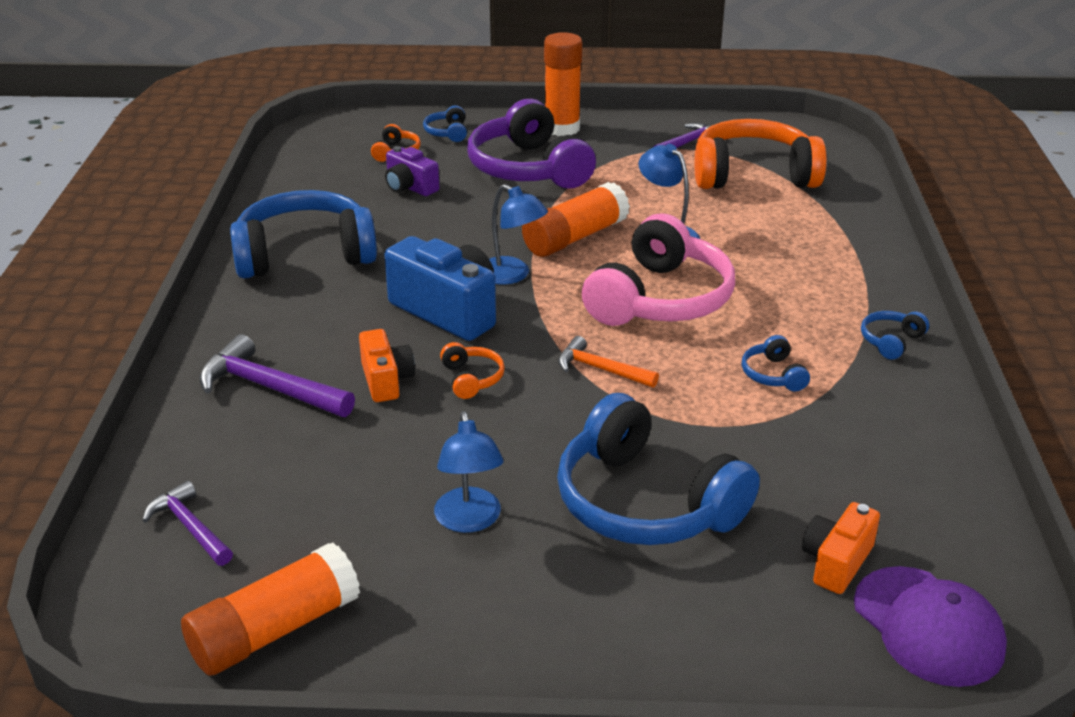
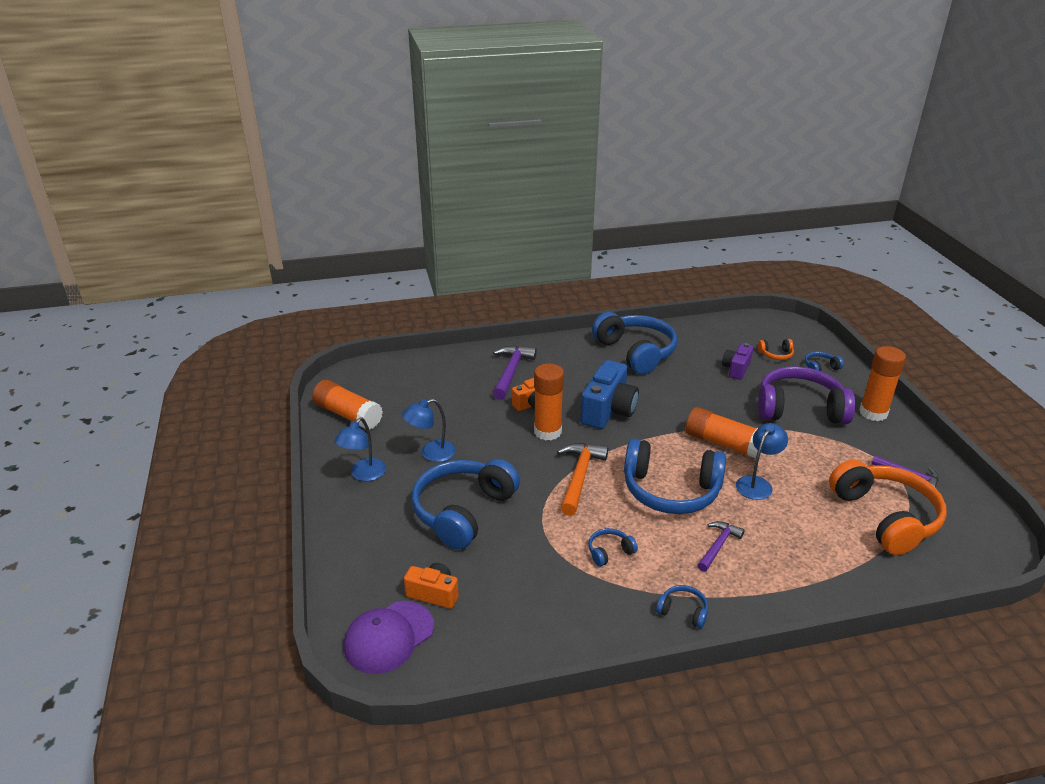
camera: 75 degrees right, 0 degrees up
purple hammer [142,481,233,566] -> purple hammer moved to [697,521,745,572]
orange headphones [440,342,505,399] -> orange glue stick [534,364,564,440]
purple headphones [467,99,596,189] -> purple headphones turned 45 degrees clockwise [758,366,855,424]
blue lamp [489,184,548,285] -> blue lamp moved to [334,418,386,481]
orange hammer [558,336,659,388] -> orange hammer [557,443,608,516], size x1.57
pink headphones [582,213,735,326] -> blue headphones [624,439,726,514]

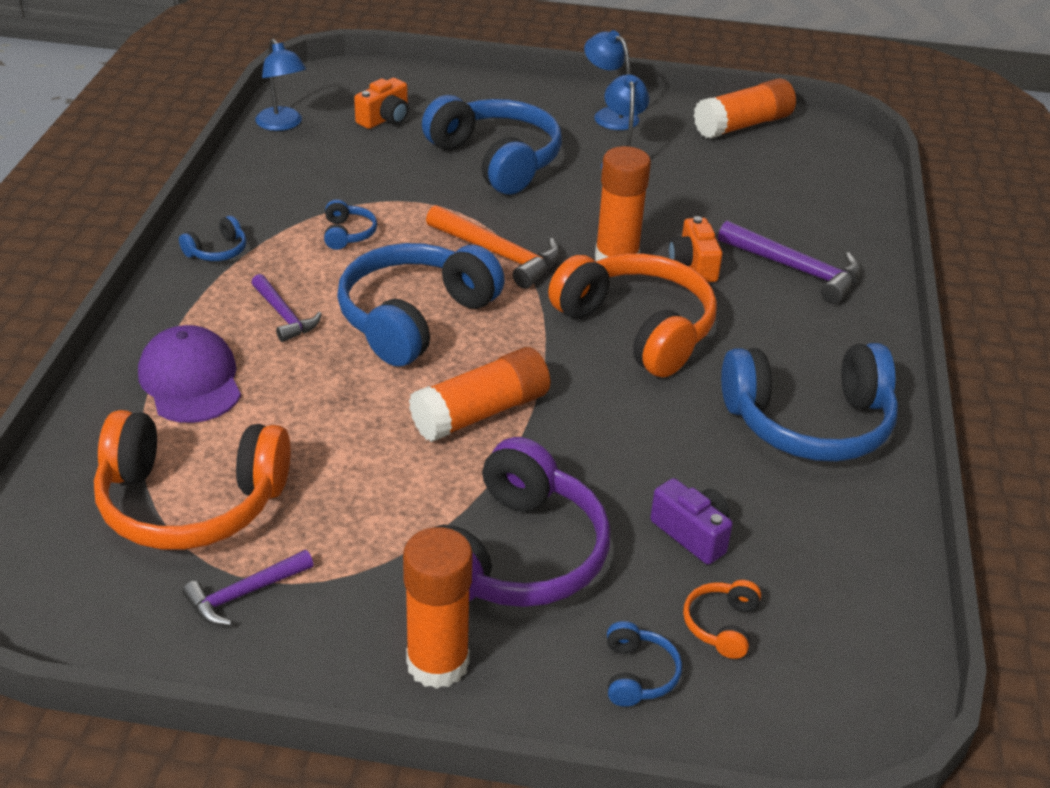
camera: 110 degrees right, 5 degrees up
purple cap [344,601,434,674] -> purple cap moved to [138,325,241,423]
blue camera [580,360,639,429] -> orange headphones [548,254,717,377]
blue lamp [736,423,788,500] -> blue lamp moved to [255,39,306,131]

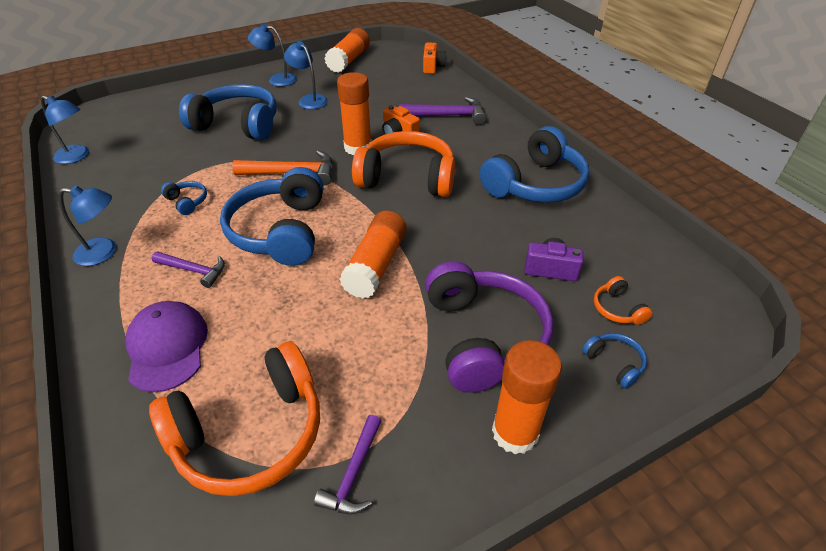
camera: 35 degrees left, 5 degrees up
purple cap [138,325,241,423] -> purple cap turned 45 degrees clockwise [125,301,208,392]
blue headphones [179,216,247,261] -> blue lamp [59,186,116,266]
orange camera [354,78,409,129] -> orange camera moved to [423,43,446,74]

